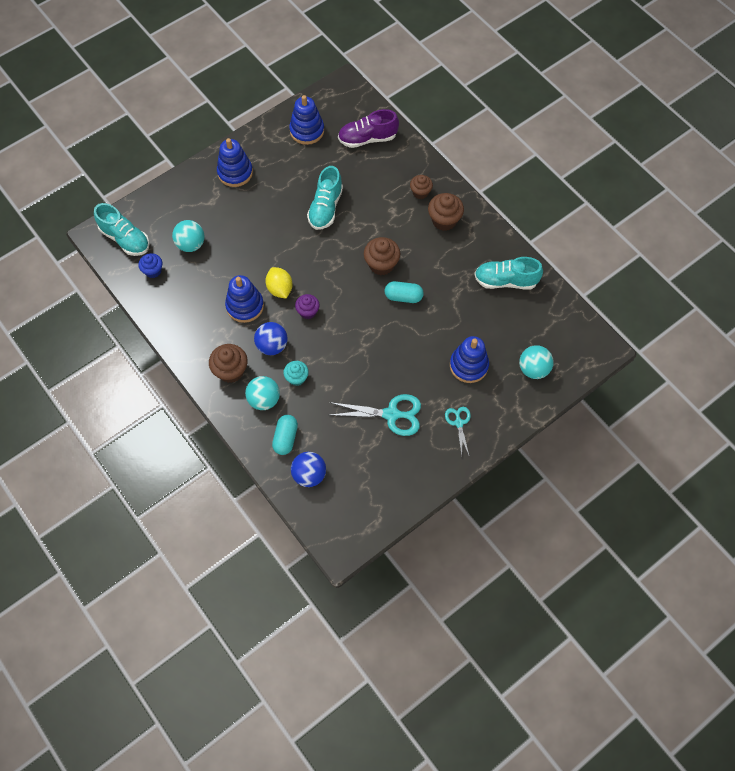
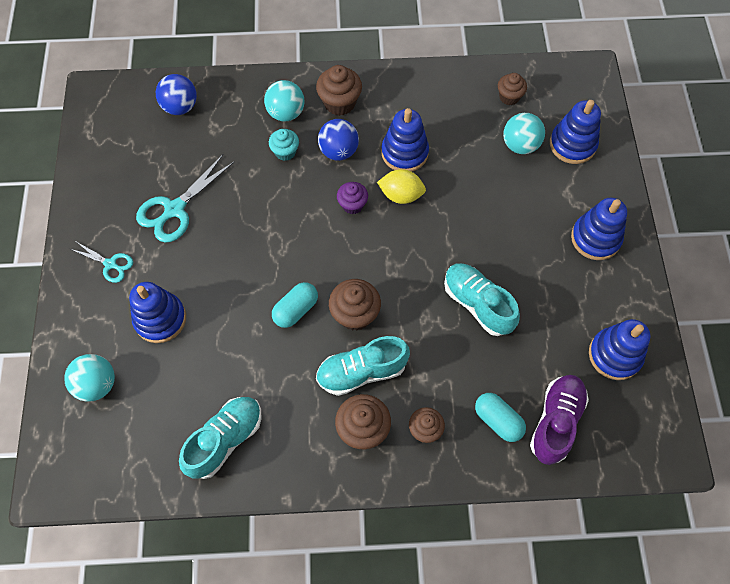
camera: 125 degrees right, 0 degrees up
turquoise shoe [94,203,150,256] -> turquoise shoe moved to [316,336,410,396]
blue cupcake [138,253,162,278] -> brown cupcake [498,73,527,105]
turquoise capsule [272,415,298,455] -> turquoise capsule moved to [475,393,526,442]
none -> blue stacking toy [550,100,601,164]

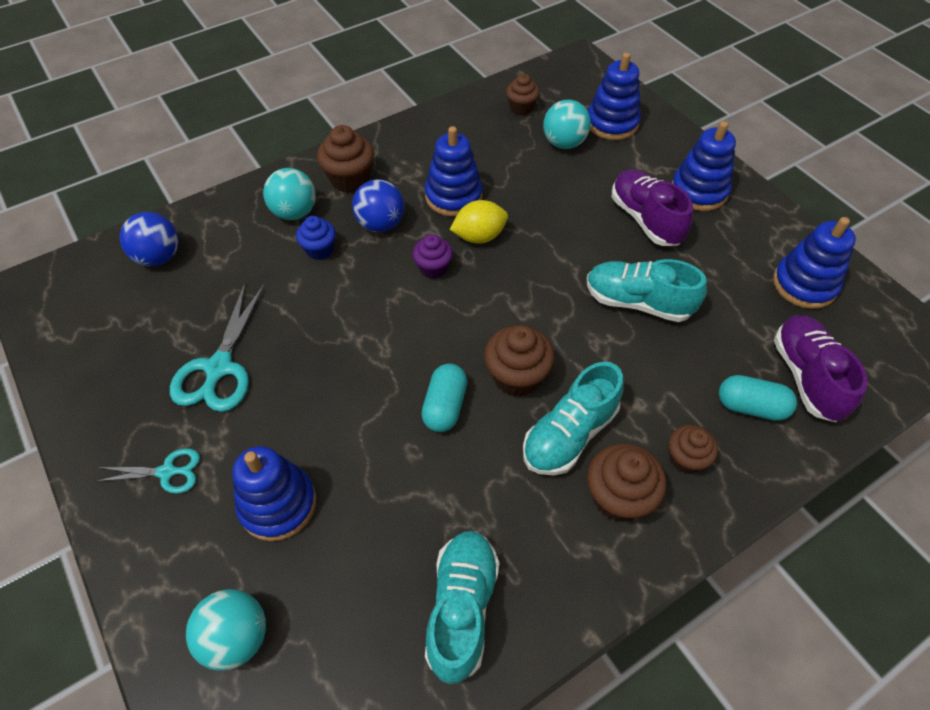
camera: 30 degrees left, 10 degrees down
turquoise cupcake [269,129,299,161] -> blue cupcake [296,216,336,260]
none -> purple shoe [612,169,693,246]

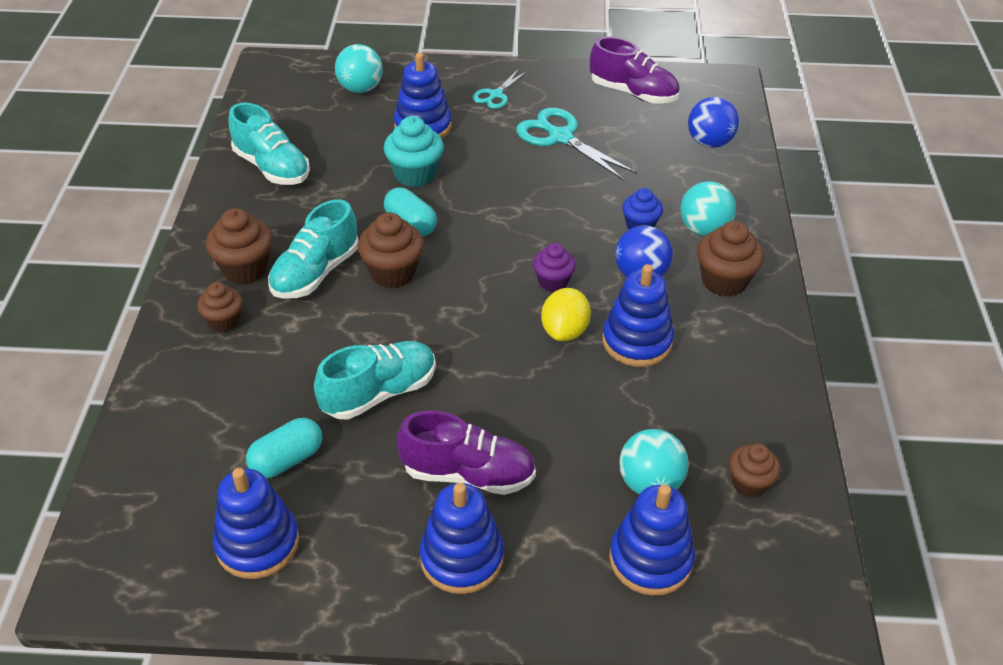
camera: 125 degrees right, 10 degrees down
turquoise shoe [523,362,624,475] -> turquoise shoe turned 135 degrees counterclockwise [268,199,358,299]
turquoise capsule [719,375,797,421] -> turquoise capsule moved to [246,418,322,478]
purple shoe [774,315,868,422] -> purple shoe moved to [590,37,680,104]
none -> turquoise cupcake [384,116,444,187]

